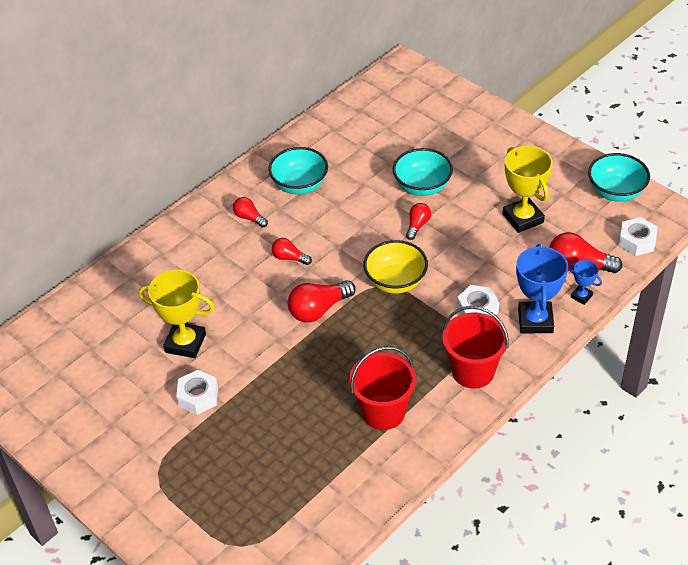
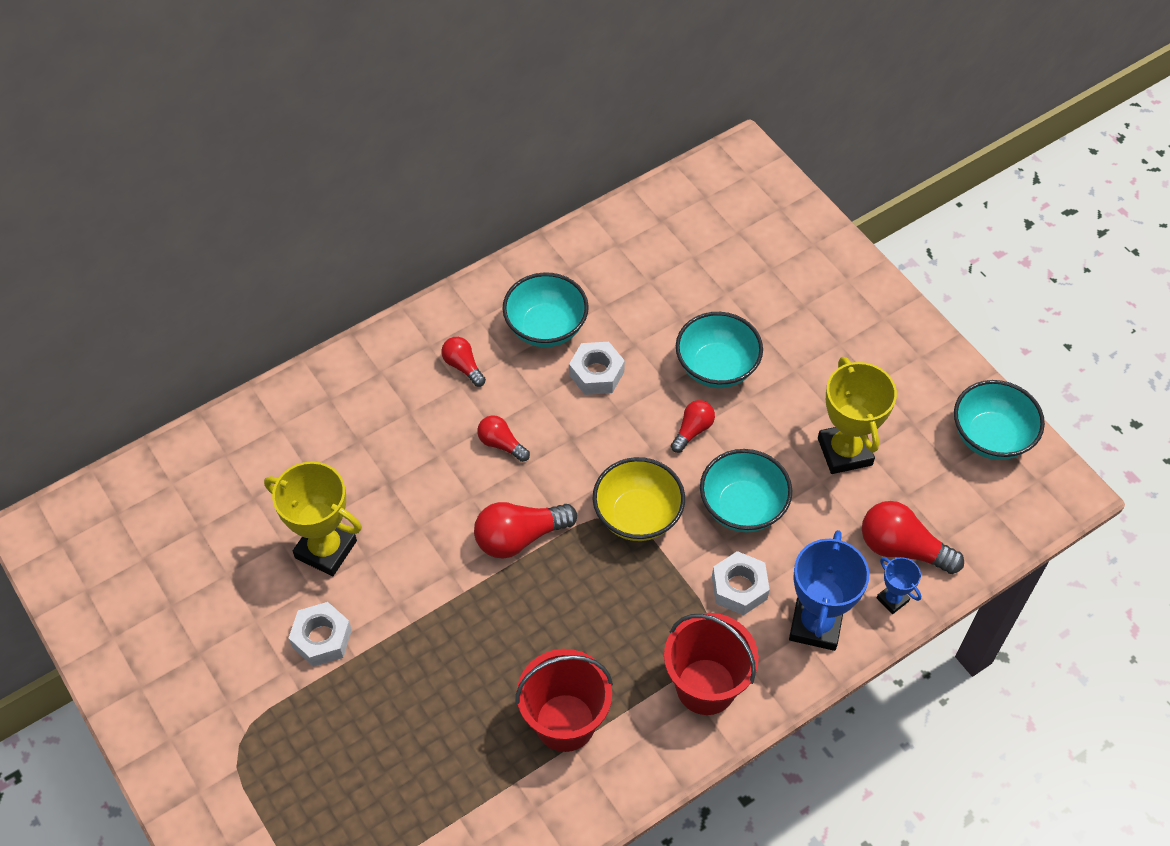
camera: 10 degrees right, 10 degrees up
white nut [618,217,658,256] -> white nut moved to [569,342,625,395]
none -> turquoise bowl [700,449,792,532]

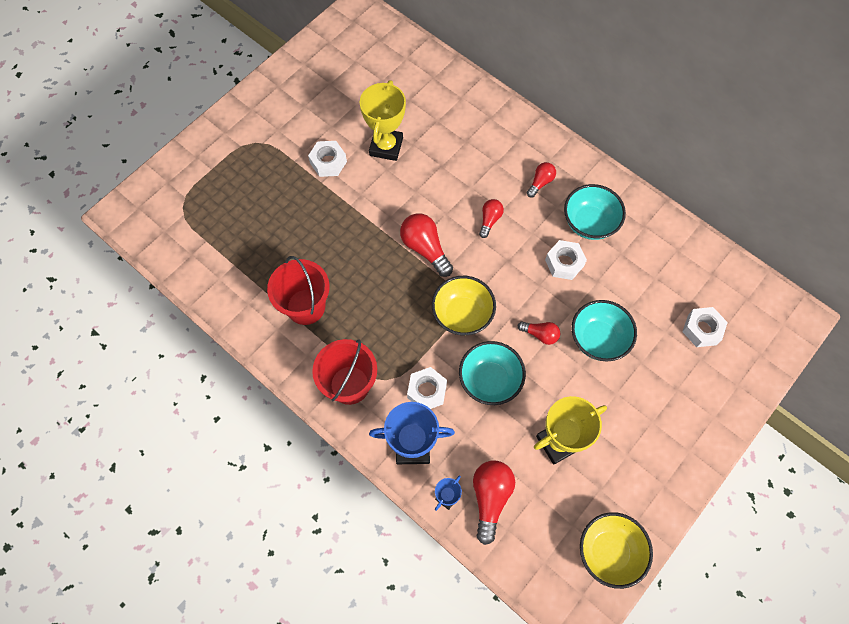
camera: 75 degrees right, 10 degrees up
turquoise bowl [954,380,1045,460] -> yellow bowl [580,512,653,589]
none -> white nut [682,307,728,347]

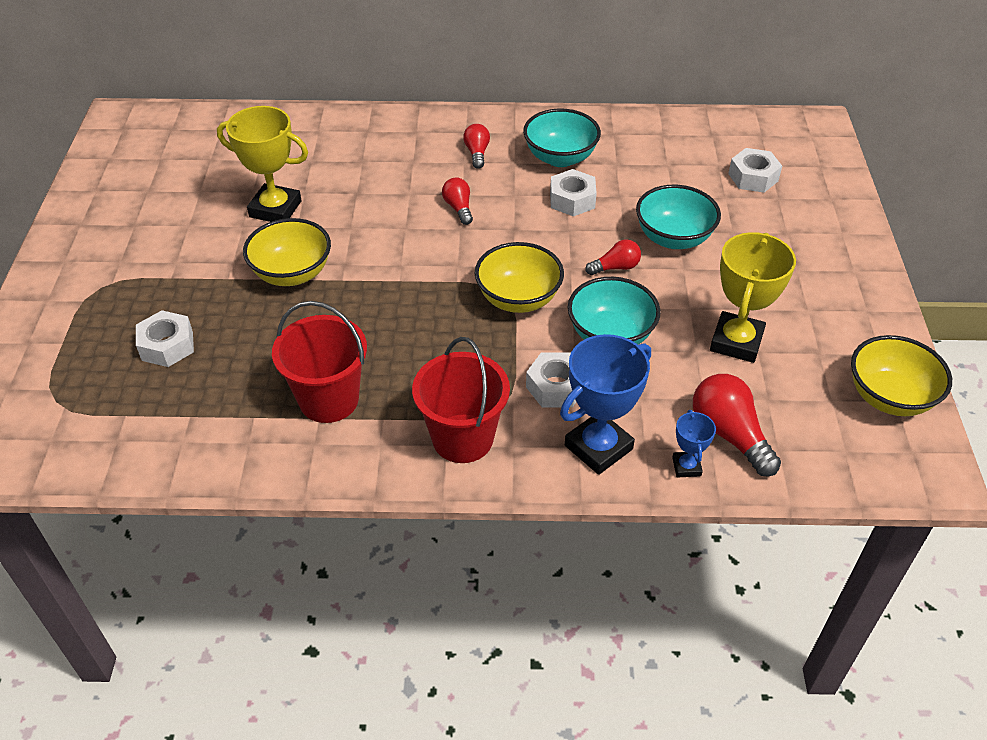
camera: 40 degrees left, 20 degrees down
white nut [308,141,347,177] -> white nut moved to [136,310,194,367]
yellow trophy [360,80,406,161] -> yellow trophy turned 45 degrees counterclockwise [217,106,308,222]
red light bulb [400,213,453,277] -> none
none -> yellow bowl [243,218,331,286]

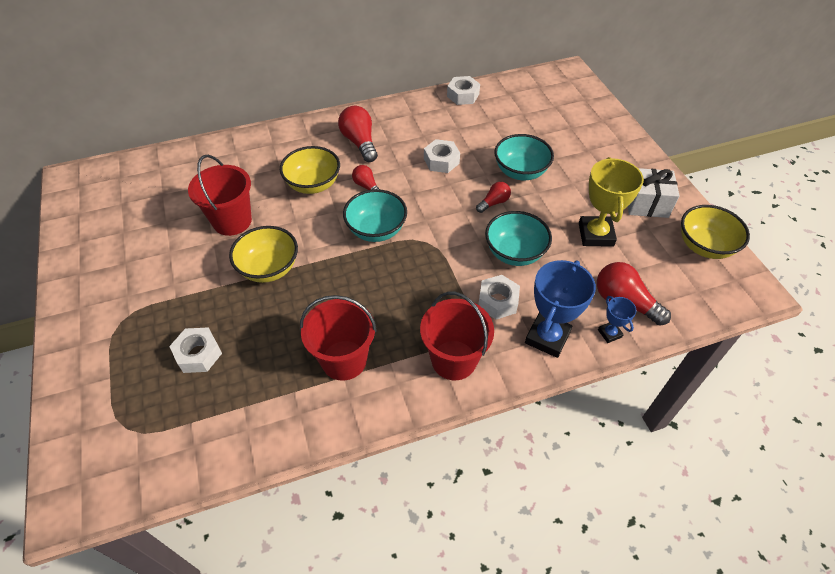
camera: 20 degrees left, 5 degrees up
yellow trophy [217,106,308,222] -> red bucket [188,155,252,236]
red light bulb [463,124,490,169] -> red light bulb [338,106,378,162], size x1.71
yellow bowl [475,242,564,313] -> yellow bowl moved to [280,146,340,194]
turquoise bowl [523,108,601,167] -> turquoise bowl moved to [343,189,407,242]
white nut [728,148,782,193] -> white nut moved to [447,76,480,105]
none -> white gift [628,168,680,218]

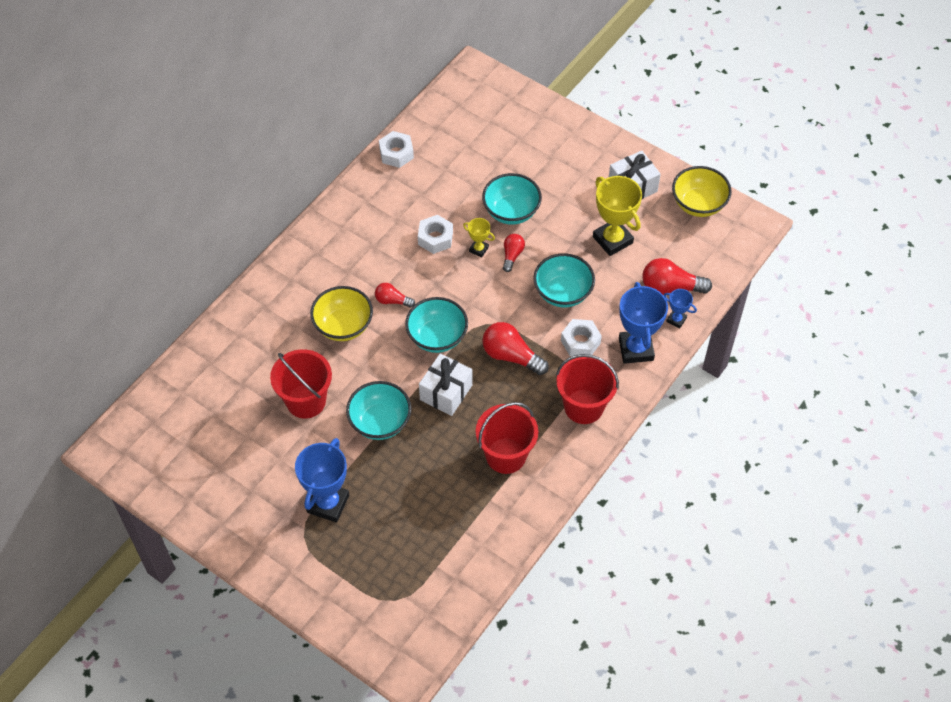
camera: 35 degrees left, 5 degrees up
white nut [169,327,222,373] -> none
yellow bowl [229,226,298,283] -> turquoise bowl [346,381,411,440]
red light bulb [338,106,378,162] -> red light bulb moved to [482,322,549,375]
none -> blue trophy [295,438,349,523]
none -> white gift [419,353,472,416]
none -> yellow trophy [463,218,495,257]

